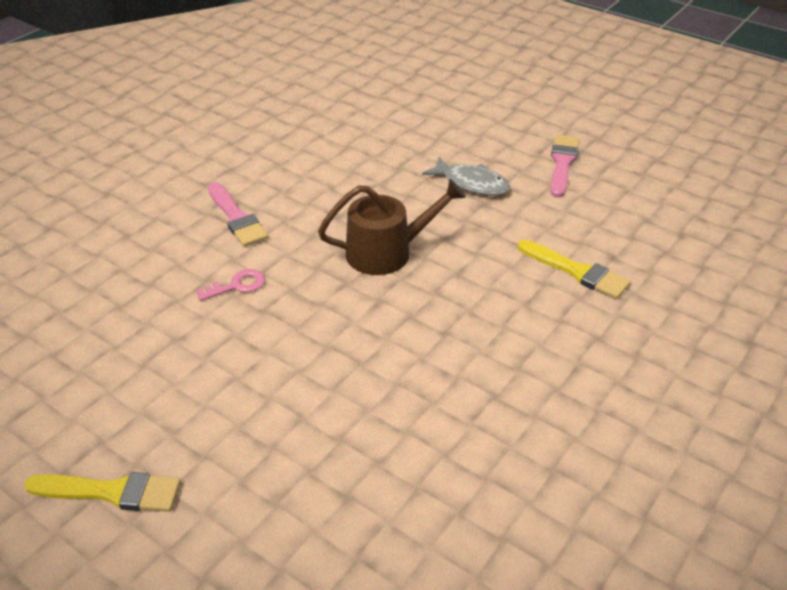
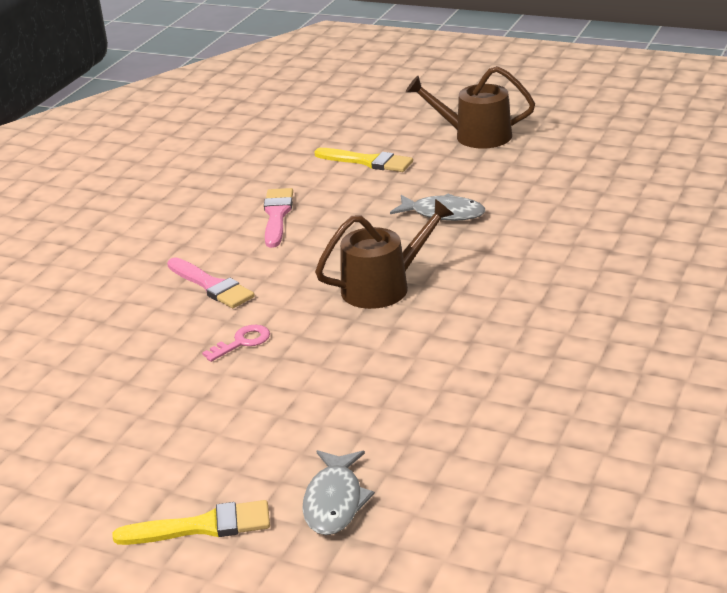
camera: 10 degrees left, 10 degrees down
yellow brush [518,240,631,299] -> yellow brush moved to [314,148,413,172]
pink brush [550,135,580,198] -> pink brush moved to [264,188,293,248]
none -> grey fish [302,450,375,535]
none -> brown watering can [406,66,535,149]

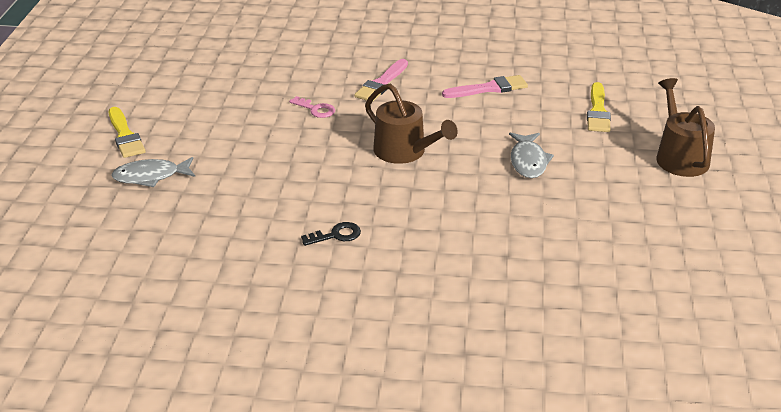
camera: 70 degrees right, 5 degrees up
none -> black key [301,222,361,246]

